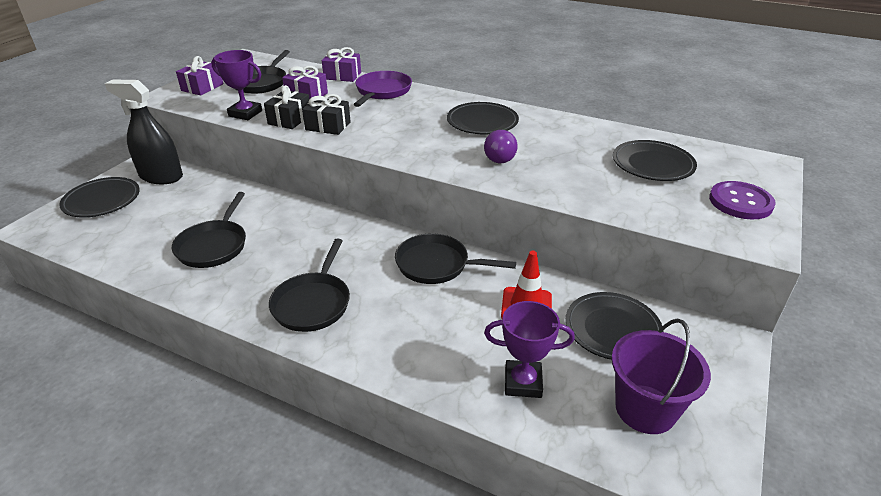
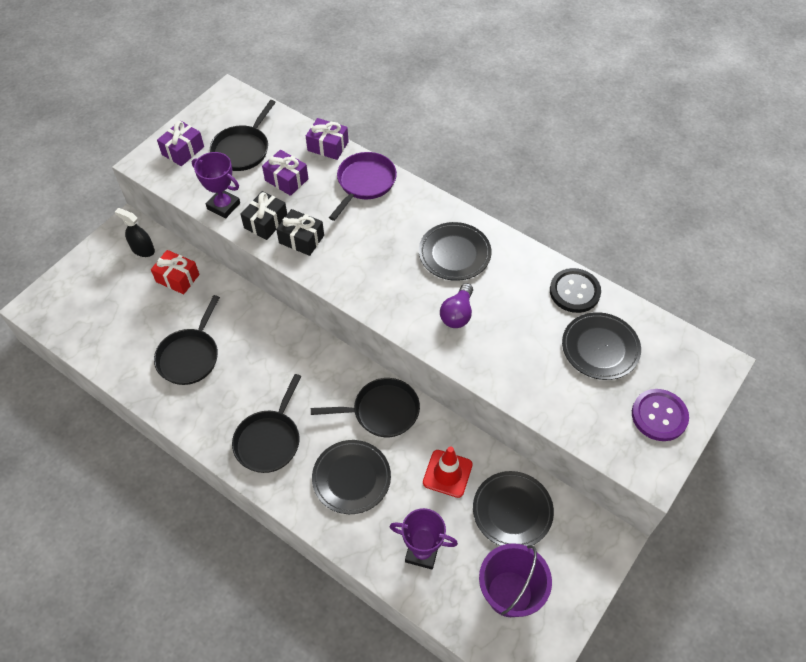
camera: 10 degrees right, 20 degrees up
black plate [59,177,140,218] -> black plate moved to [312,440,391,514]
black spray bottle [105,79,183,184] -> black spray bottle [115,208,155,257], size x0.58
black pan [395,234,516,284] -> black pan turned 150 degrees clockwise [311,378,420,437]
none -> red gift [151,250,199,294]
none -> black button [550,268,601,313]

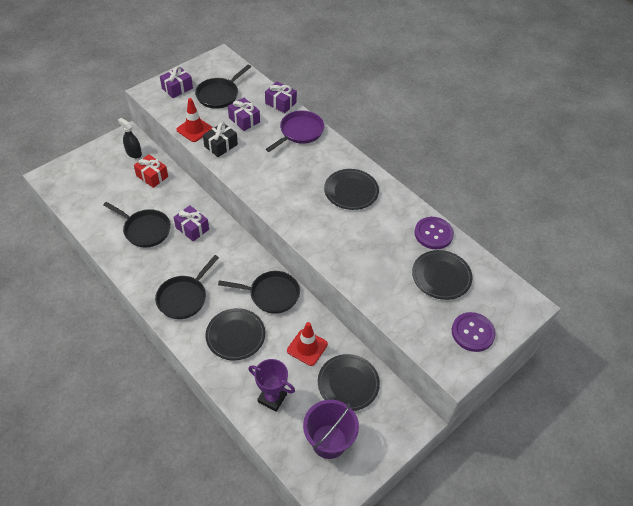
camera: 10 degrees right, 5 degrees down
black pan [154,295,220,385] -> black pan turned 90 degrees counterclockwise [103,202,171,247]
purple trophy [192,152,240,219] -> red traffic cone [176,98,212,142]
black gift [276,209,324,256] -> none
purple light bulb [440,283,473,328] -> none
black button [550,268,601,313] -> purple button [414,217,454,249]
none -> purple gift [174,205,209,242]

